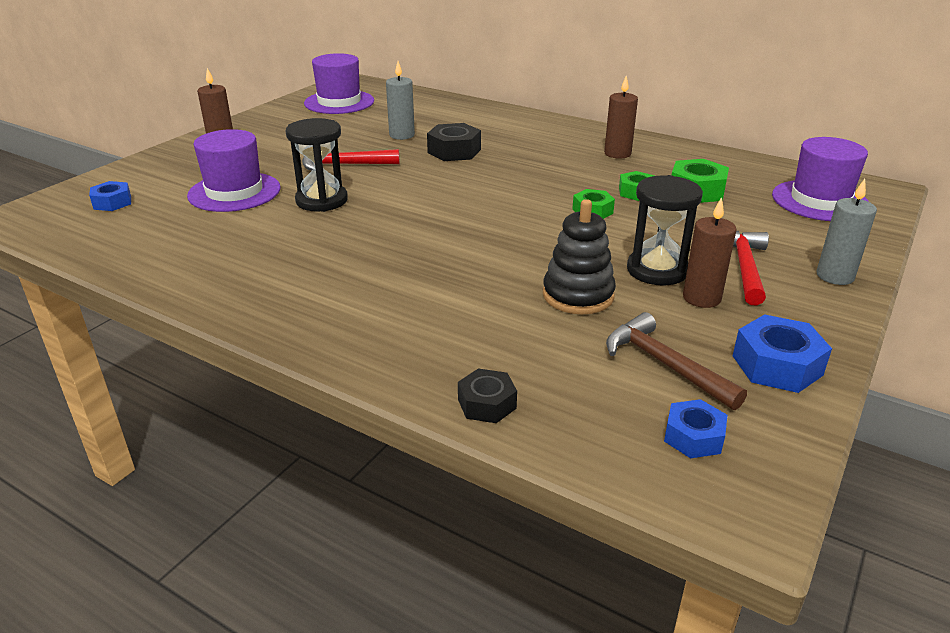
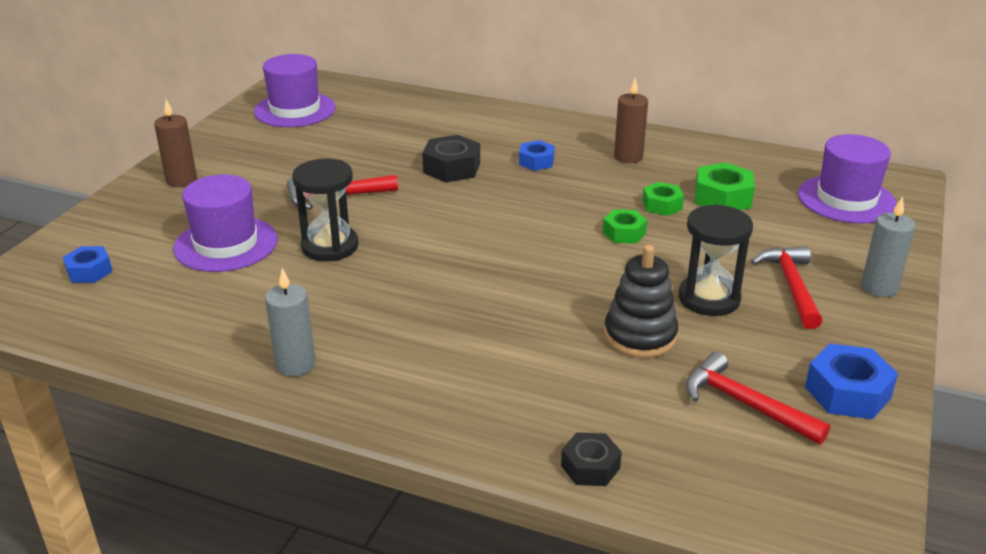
camera: 10 degrees left, 0 degrees up
grey candle [386,61,415,140] -> grey candle moved to [265,268,315,377]
brown hammer [606,312,747,410] -> red hammer [686,352,830,444]
blue nut [664,399,727,458] -> blue nut moved to [519,140,555,171]
brown candle [683,197,737,308] -> none

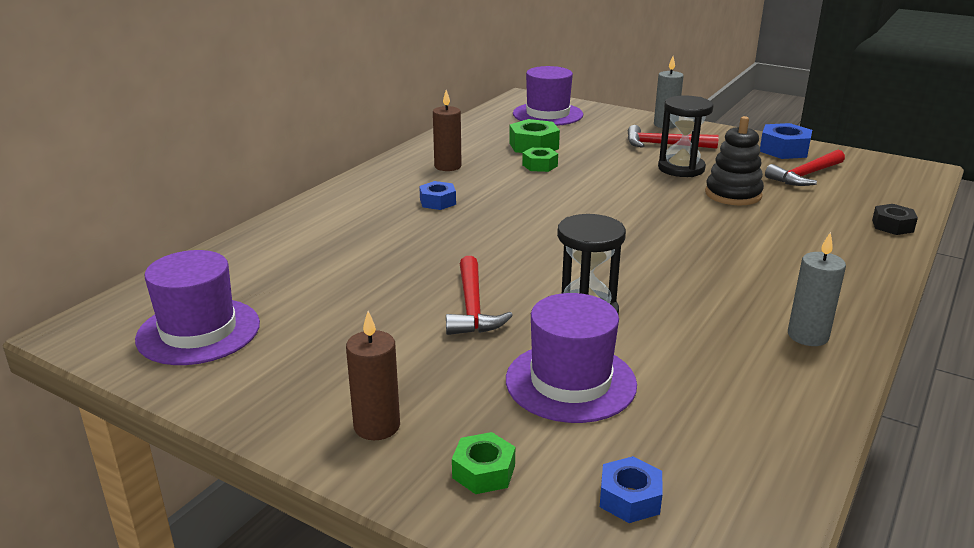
camera: 80 degrees left, 5 degrees down
black nut [422,135,480,182] -> none
green nut [603,209,647,244] -> green nut moved to [452,432,515,494]

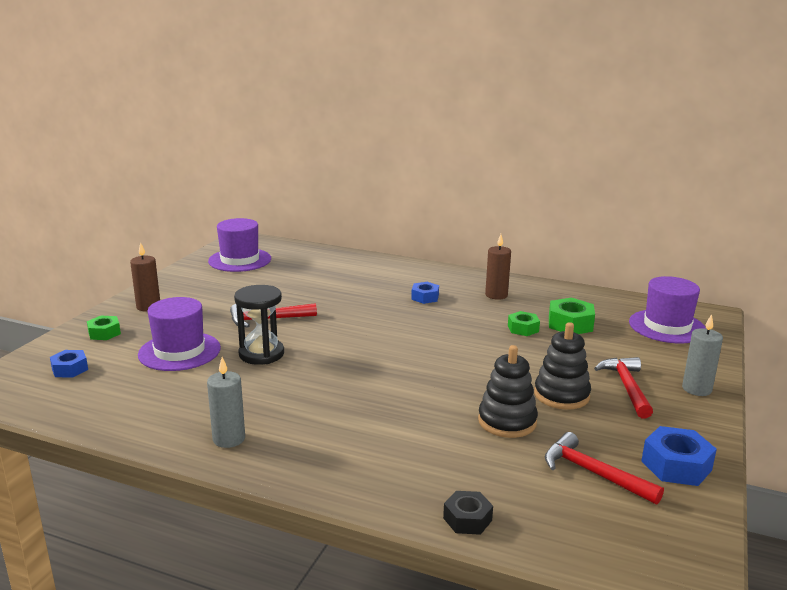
camera: 80 degrees right, 5 degrees down
black hourglass [658,95,714,177] -> black stacking toy [534,322,591,410]

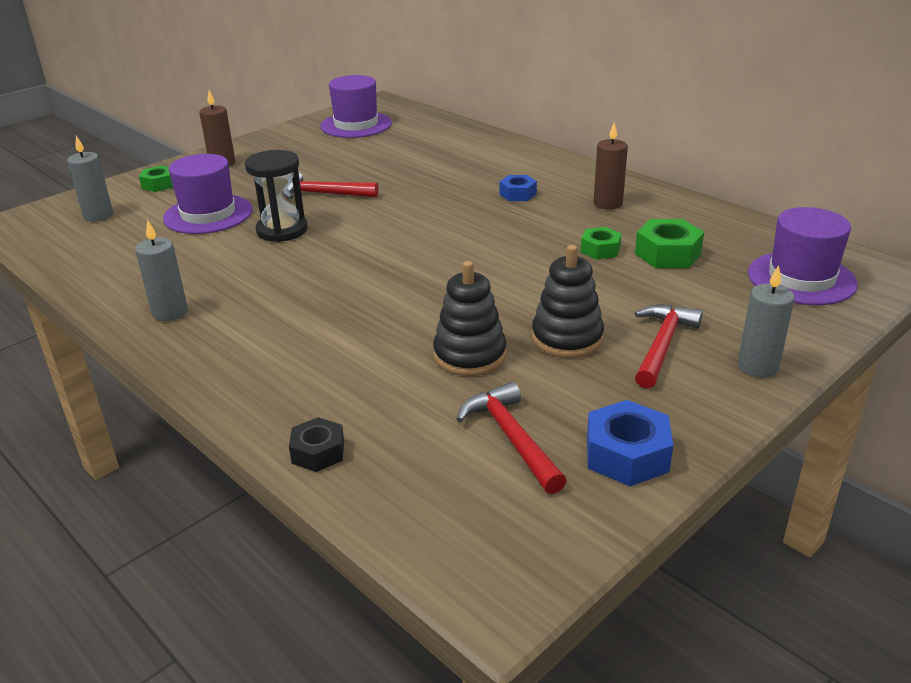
camera: 25 degrees right, 10 degrees up
blue nut [50,350,88,377] -> grey candle [67,135,113,221]

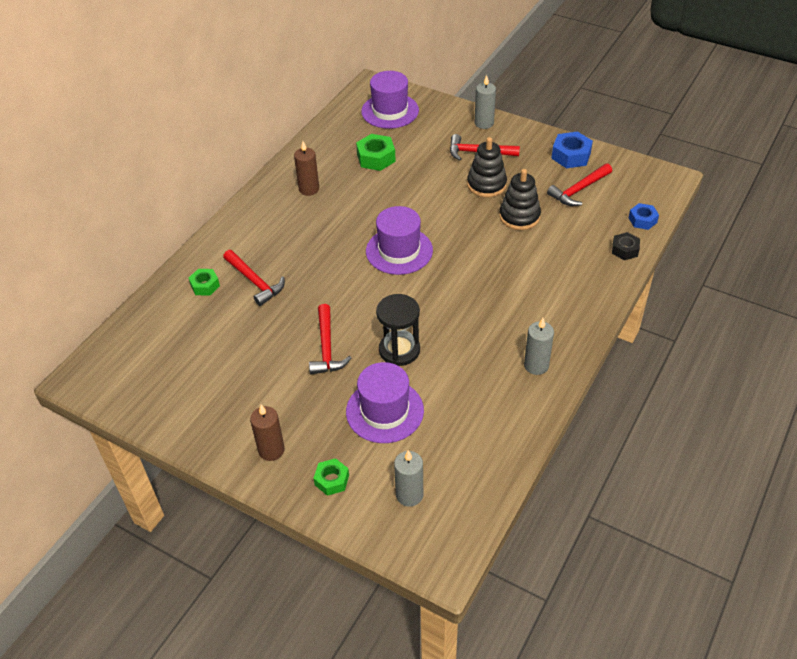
camera: 105 degrees left, 15 degrees up
purple hat [320,75,392,138] -> purple hat moved to [366,206,433,275]
blue nut [500,175,537,201] -> blue nut moved to [629,203,659,230]
green nut [581,227,622,260] -> green nut moved to [189,269,220,296]
none -> red hammer [223,250,285,306]

